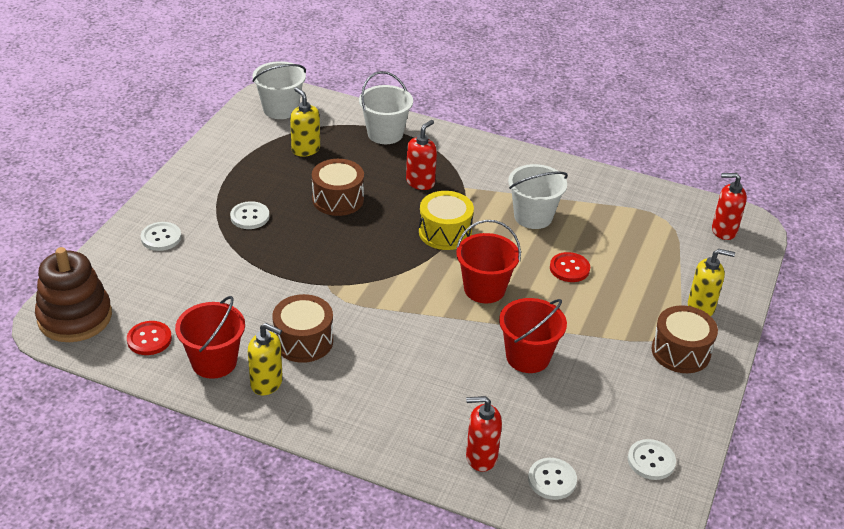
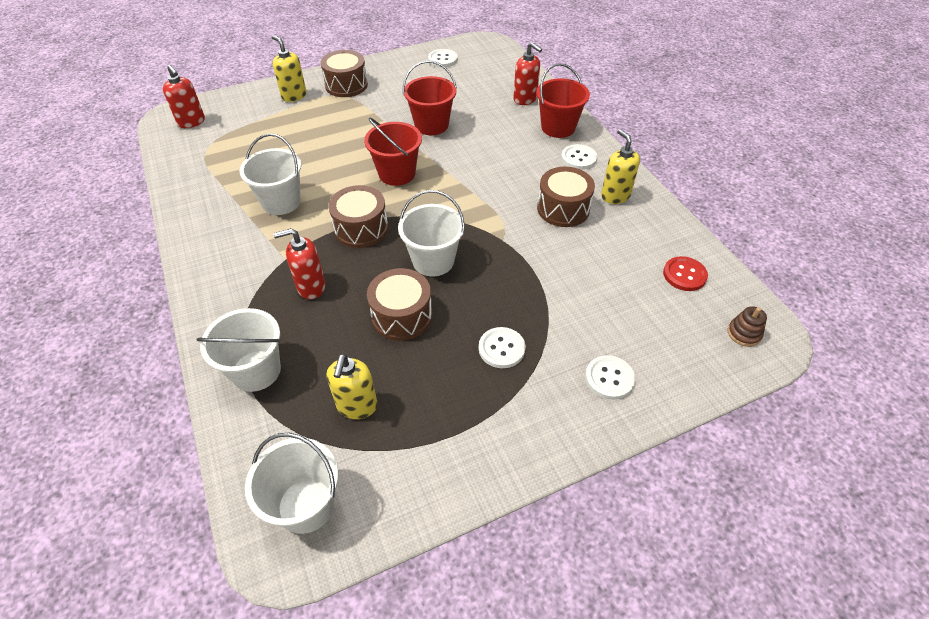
camera: 135 degrees left, 10 degrees up
brown stacking toy [35,247,112,342] -> brown stacking toy [728,306,767,347], size x0.42
red bucket [175,296,245,379] -> red bucket moved to [536,63,590,138]
yellow drum [419,191,474,250] -> brown drum [328,185,388,248]
white button [528,458,577,500] -> white button moved to [561,144,597,170]
red button [550,252,590,282] -> none
none -> white bucket [398,190,465,276]

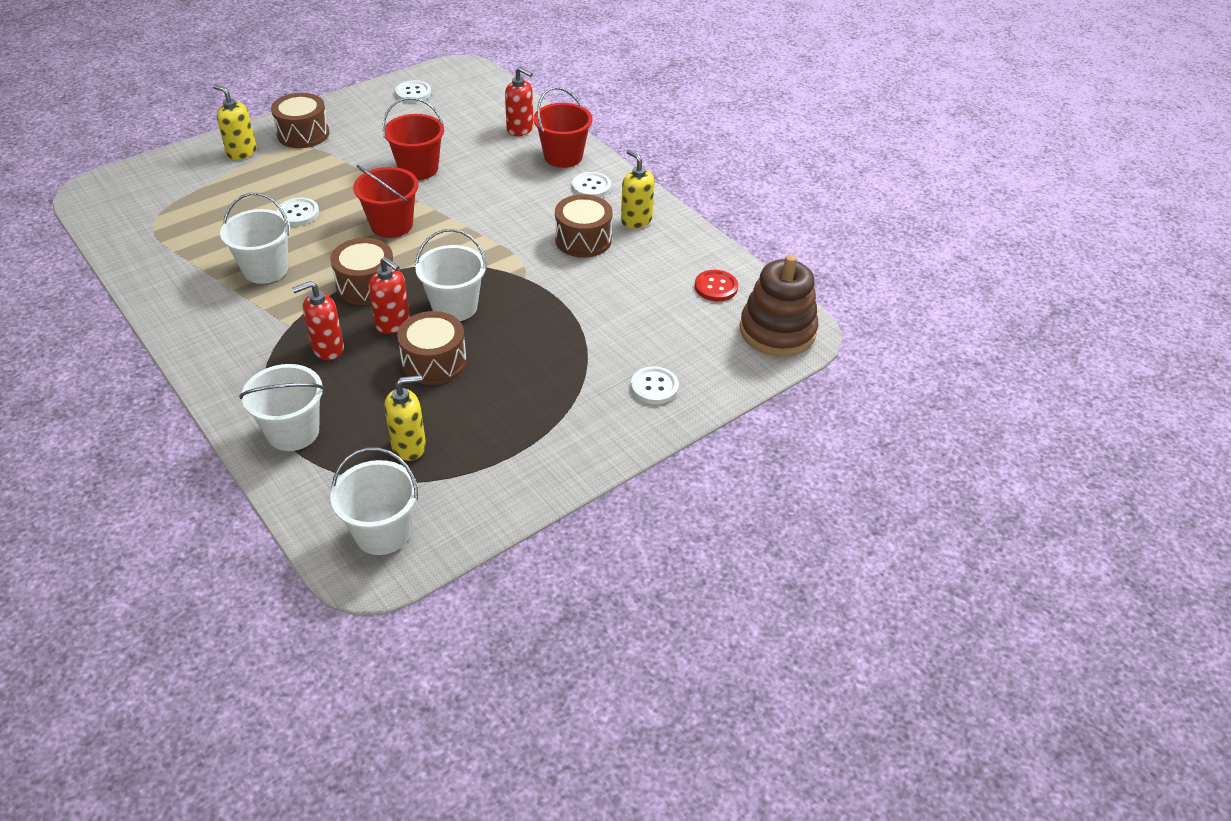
camera: 15 degrees left, 5 degrees down
red soap dispenser [163,65,205,128] -> red soap dispenser moved to [368,257,410,334]
yellow soap dispenser [327,354,378,419] -> yellow soap dispenser turned 105 degrees counterclockwise [384,375,426,461]
white button [479,327,525,368] -> white button moved to [277,198,319,226]
brown stacking toy [728,306,767,347] -> brown stacking toy [740,254,818,357], size x2.37

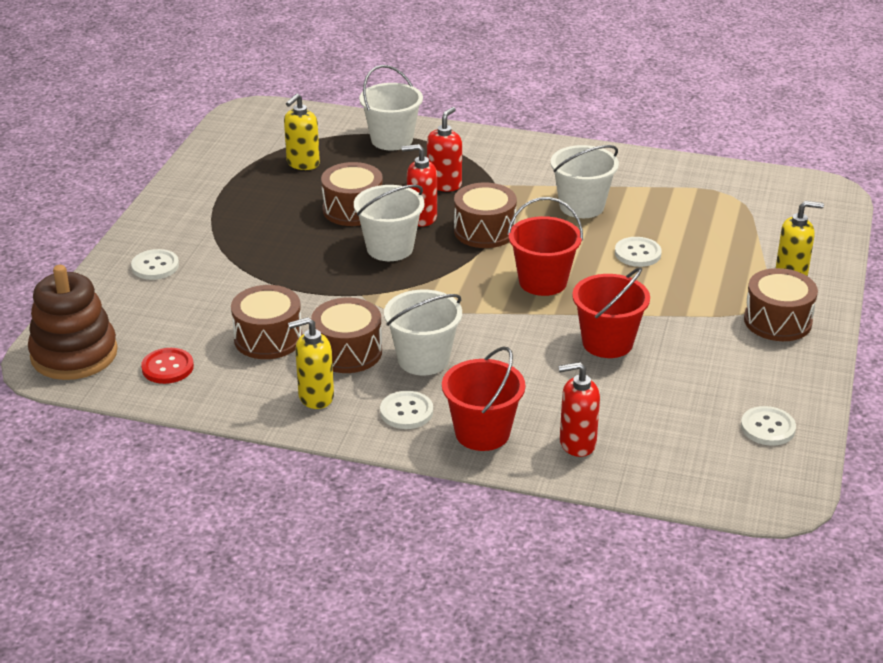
camera: 145 degrees right, 10 degrees down
white bucket [330,448,418,555] -> white bucket moved to [384,290,462,375]
yellow soap dispenser [621,149,655,229] -> yellow soap dispenser turned 150 degrees clockwise [288,317,334,409]
none -> brown drum [231,285,302,359]

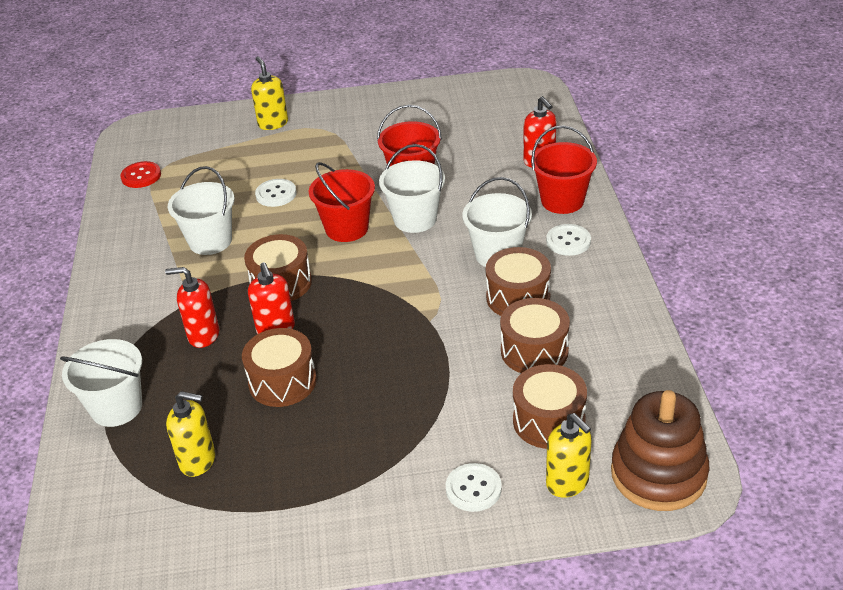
camera: 110 degrees left, 5 degrees up
red button [141,348,194,384] -> red button moved to [120,161,161,188]
yellow soap dispenser [288,317,334,409] -> yellow soap dispenser moved to [546,413,592,498]
white bucket [354,185,425,261] -> white bucket moved to [379,144,445,233]
white button [741,406,796,446] -> none
brown drum [744,268,818,341] -> brown drum moved to [513,364,587,449]

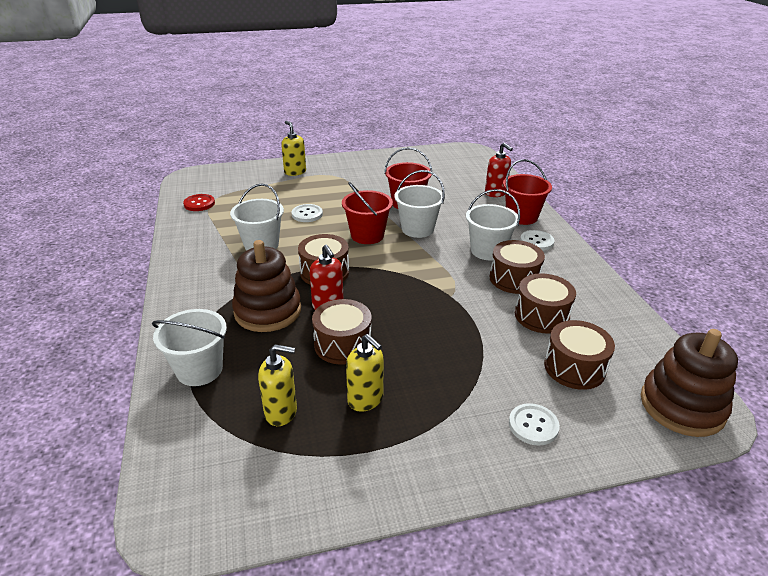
camera: 10 degrees left, 5 degrees down
red soap dispenser [165,267,219,348] -> brown stacking toy [232,240,301,332]
yellow soap dispenser [546,413,592,498] -> yellow soap dispenser moved to [346,334,384,412]

